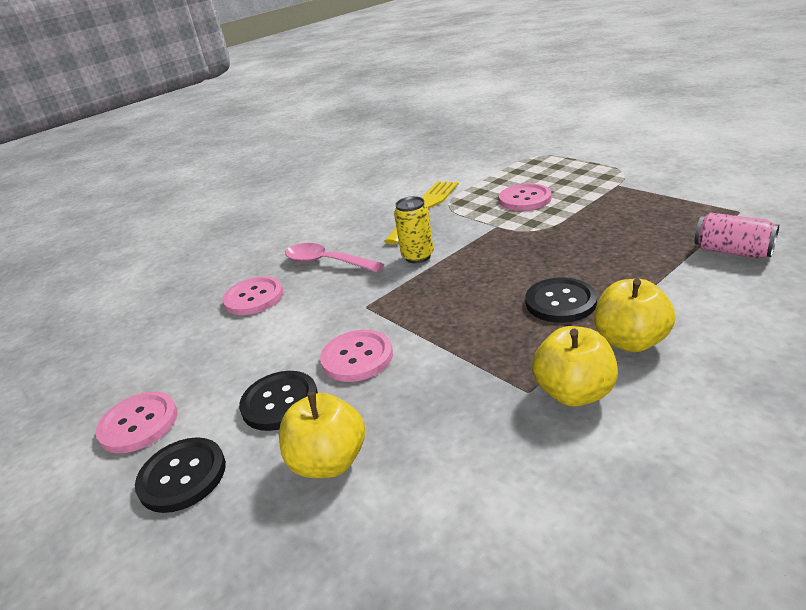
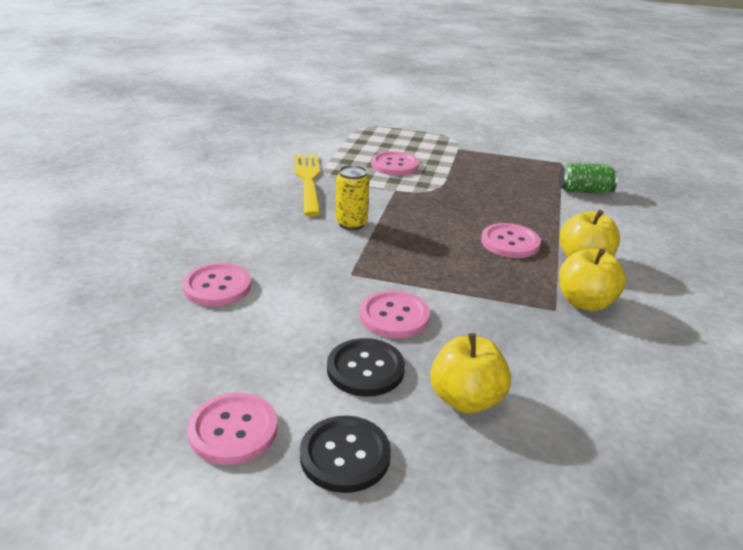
camera: 40 degrees left, 0 degrees up
pink spoon [285,243,384,273] -> none
black button [525,278,597,323] -> pink button [481,223,541,258]
pink can [694,213,779,258] -> green can [559,163,618,194]

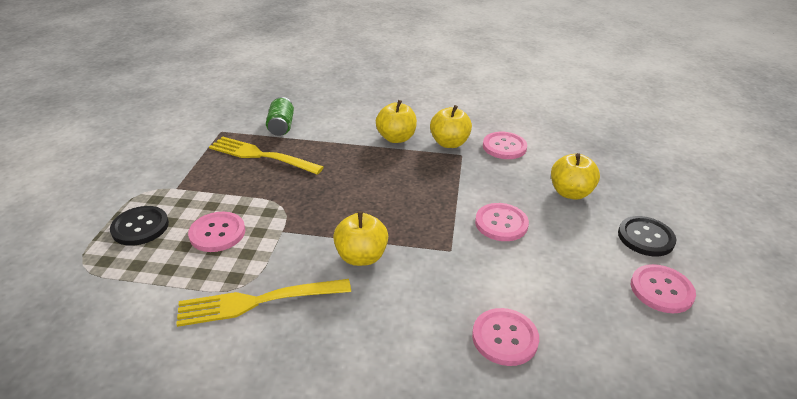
camera: 95 degrees left, 5 degrees up
black button [327,338,405,397] -> black button moved to [110,206,169,246]
yellow can [336,165,370,230] -> yellow apple [333,211,388,266]
pink button [481,223,541,258] -> pink button moved to [483,132,527,159]
none -> yellow fork [209,136,324,175]

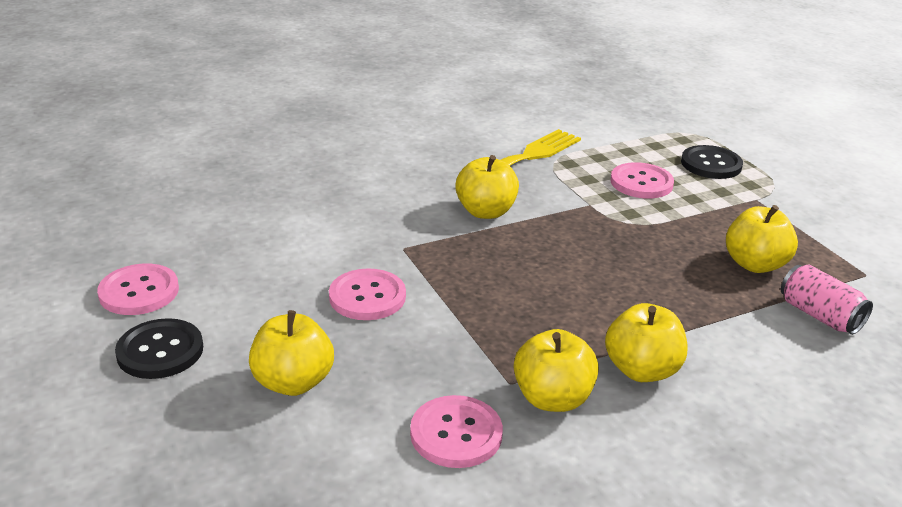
camera: 145 degrees right, 5 degrees down
yellow fork [209,136,324,175] -> yellow apple [726,205,798,273]
green can [266,97,294,136] -> pink can [781,265,873,335]
pink button [472,308,539,366] -> none

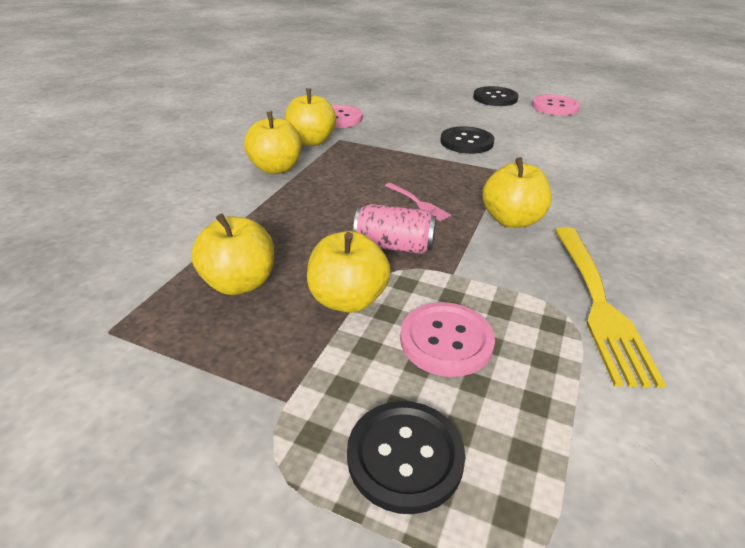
camera: 140 degrees right, 5 degrees up
yellow apple [249,310,334,396] -> yellow apple moved to [307,231,391,313]
pink button [329,268,406,320] -> black button [440,126,494,154]
pink can [781,265,873,335] -> pink can moved to [353,204,436,254]
none -> pink fork [385,183,451,221]

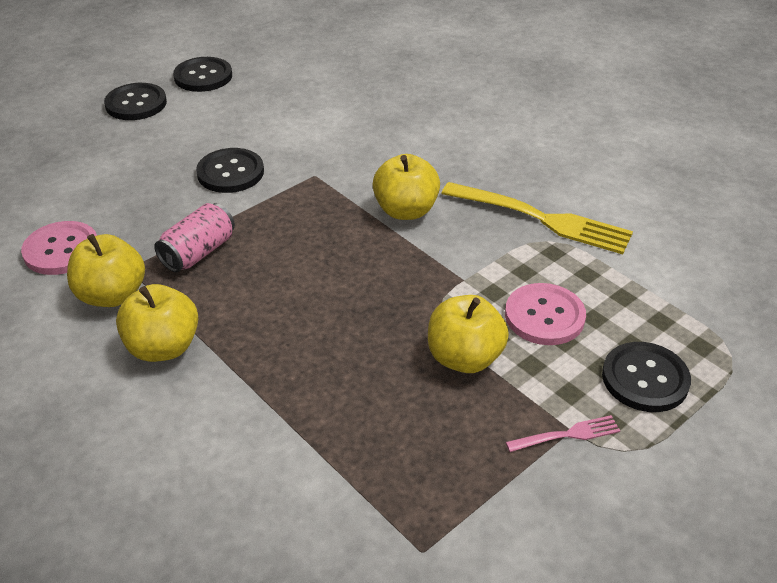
camera: 65 degrees left, 5 degrees up
yellow apple [192,214,274,295] -> none
pink can [353,204,436,254] -> pink can moved to [154,203,235,272]
pink fork [385,183,451,221] -> pink fork moved to [506,415,620,452]
pink button [532,94,580,115] -> black button [173,57,232,92]

